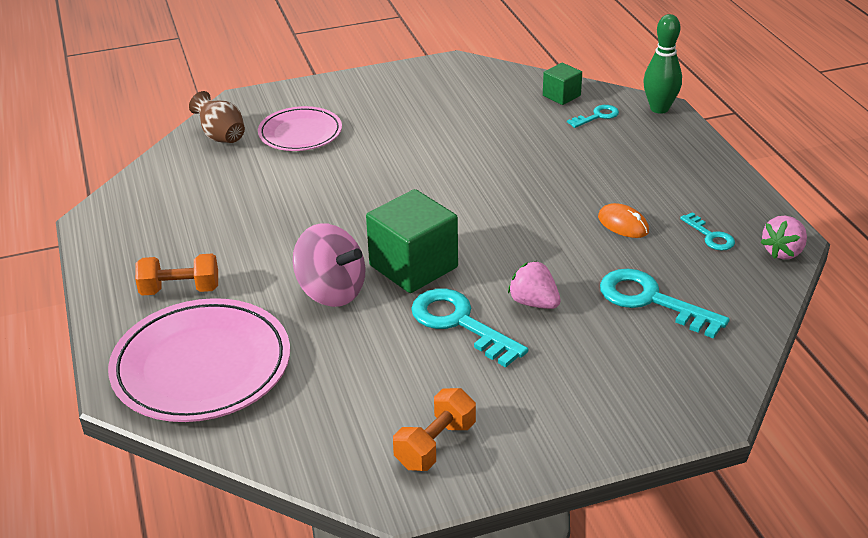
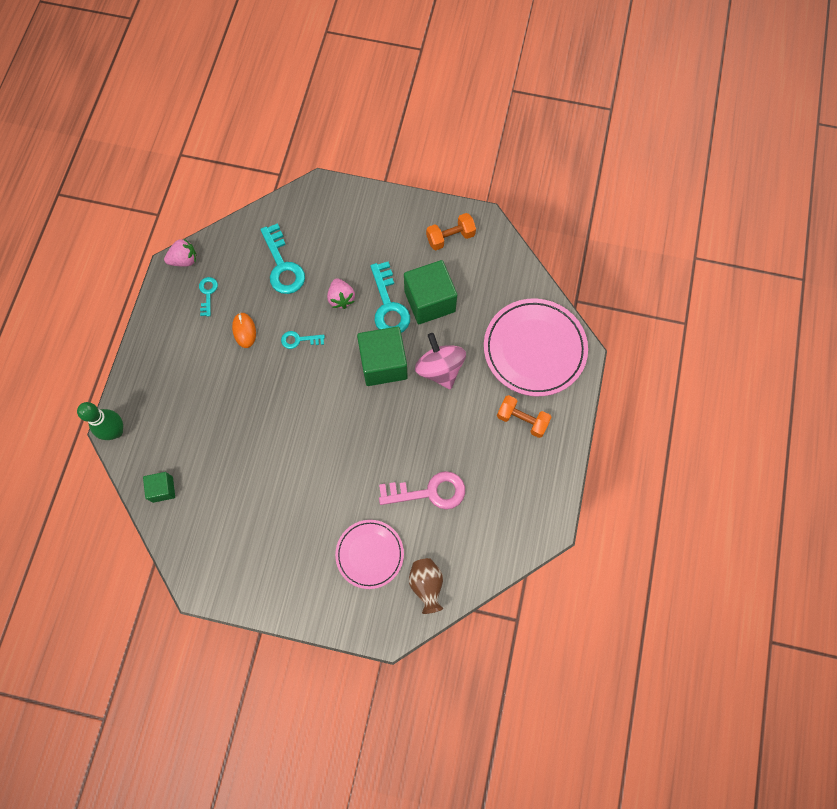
camera: 150 degrees left, 35 degrees up
turquoise key [567,105,619,128] -> turquoise key moved to [281,331,325,349]
none -> pink key [379,471,465,509]
none -> green cube [404,260,457,324]

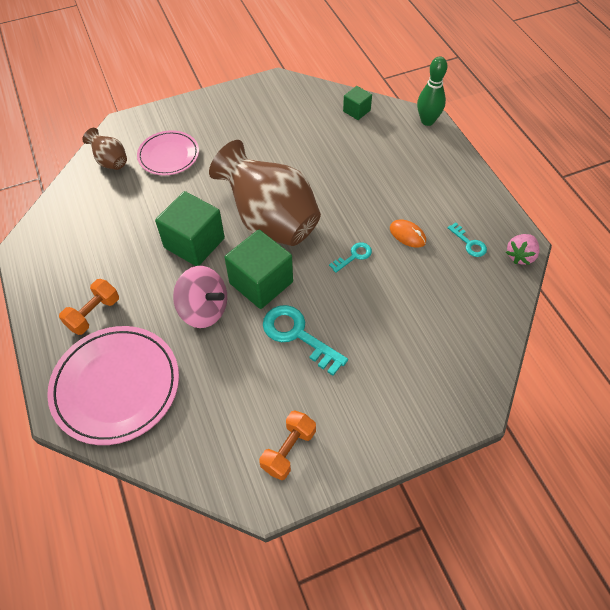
camera: 145 degrees right, 15 degrees down
turquoise key [260,223,305,294] -> none
pink strawberry [327,278,355,309] -> none
pink key [379,471,465,509] -> none
green cube [404,260,457,324] -> green cube moved to [155,191,225,266]
orange dumbbell [497,395,551,438] -> orange dumbbell turned 45 degrees counterclockwise [59,279,119,335]
none -> brown vase [209,140,321,246]

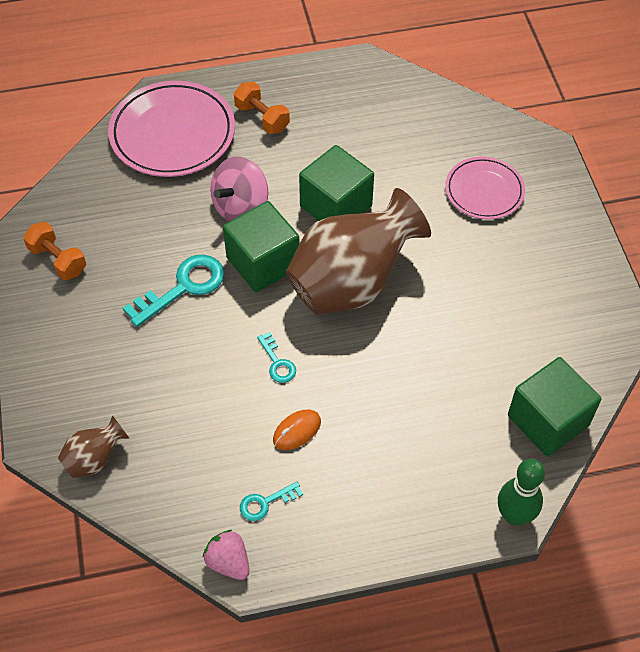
camera: 100 degrees right, 0 degrees up
brown vase [82,128,127,170] -> brown vase moved to [58,415,129,478]
green cube [343,86,372,120] -> green cube [508,357,602,457], size x1.90

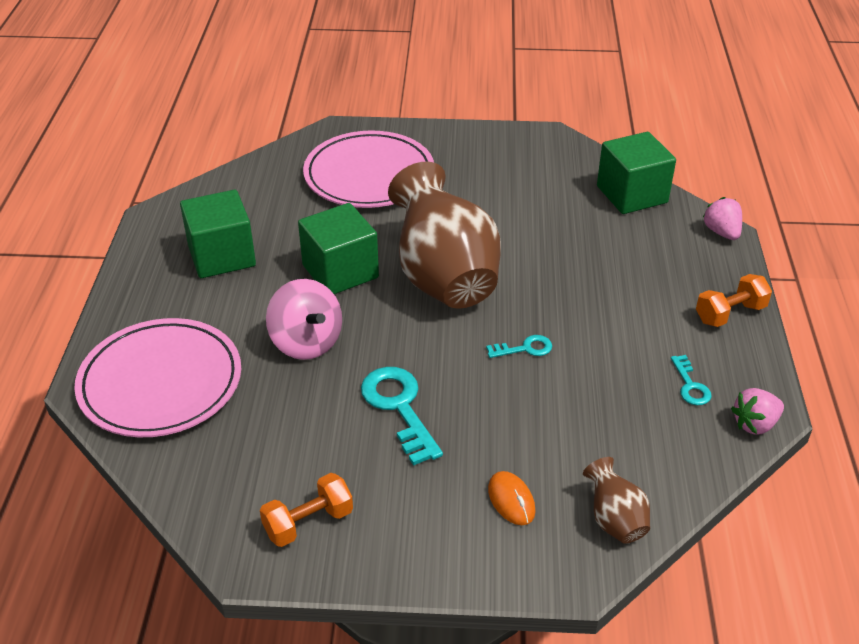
camera: 75 degrees left, 15 degrees down
green cube [223,201,299,292] -> green cube moved to [180,190,256,278]
orange dumbbell [234,82,290,134] -> orange dumbbell moved to [696,274,772,327]
orange mouse [273,410,321,450] -> orange mouse moved to [488,471,535,525]
pink plate [445,157,525,219] -> pink plate [303,131,434,208], size x1.64
green bowling pin [498,459,545,526] -> pink strawberry [703,197,742,240]

